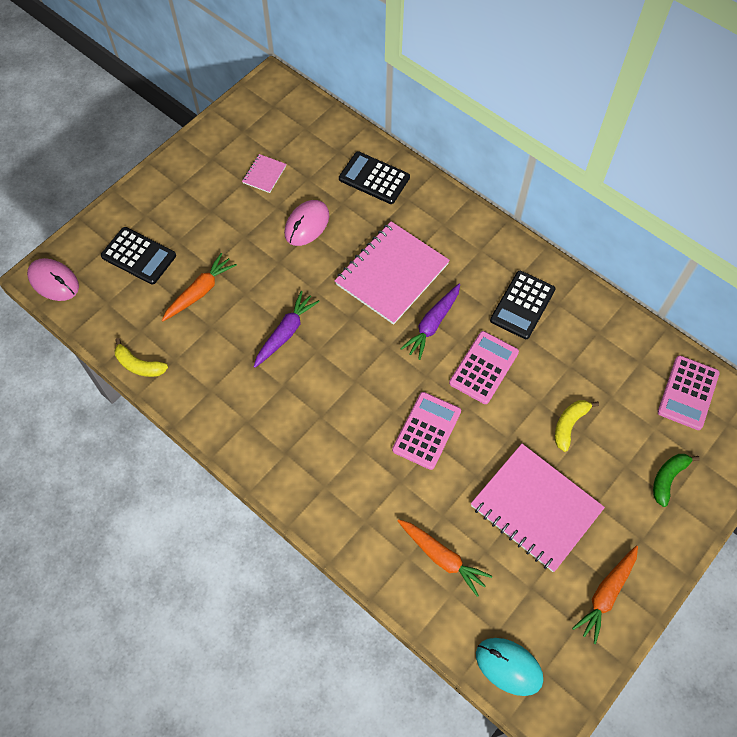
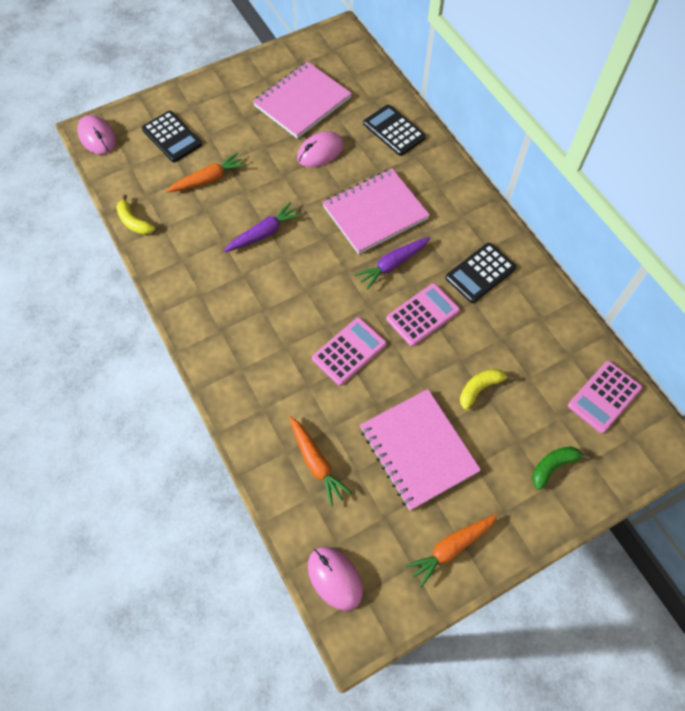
camera: 20 degrees right, 0 degrees up
pink notebook [242,154,286,193] -> pink notebook [253,62,352,139], size x2.28
turquoise mouse [476,638,543,696] -> pink mouse [308,547,363,611]

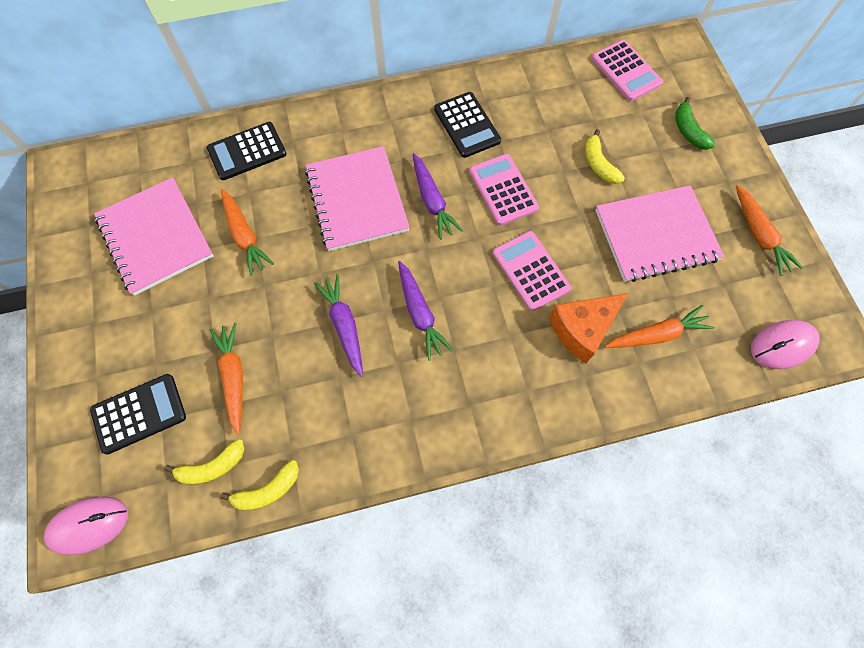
camera: 75 degrees left, 5 degrees up
pink mouse [297,131,343,167] -> orange carrot [221,189,274,275]
none -> yellow banana [164,439,244,484]
none -> purple carrot [398,261,453,361]
none -> orange cheese [549,293,628,363]

